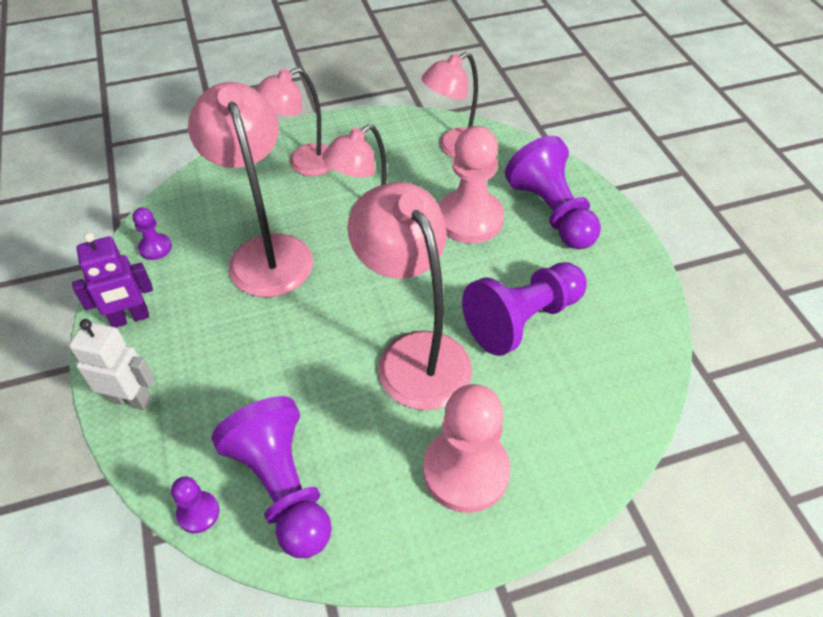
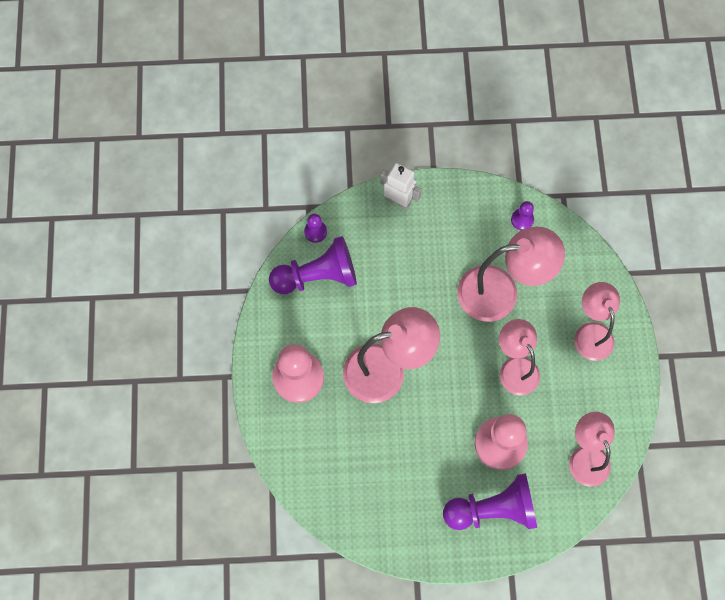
camera: 105 degrees right, 20 degrees up
white robot [69,319,155,410] -> white robot turned 90 degrees counterclockwise [380,163,422,210]
purple robot [72,232,153,327] -> none
purple pawn [462,262,587,356] -> none

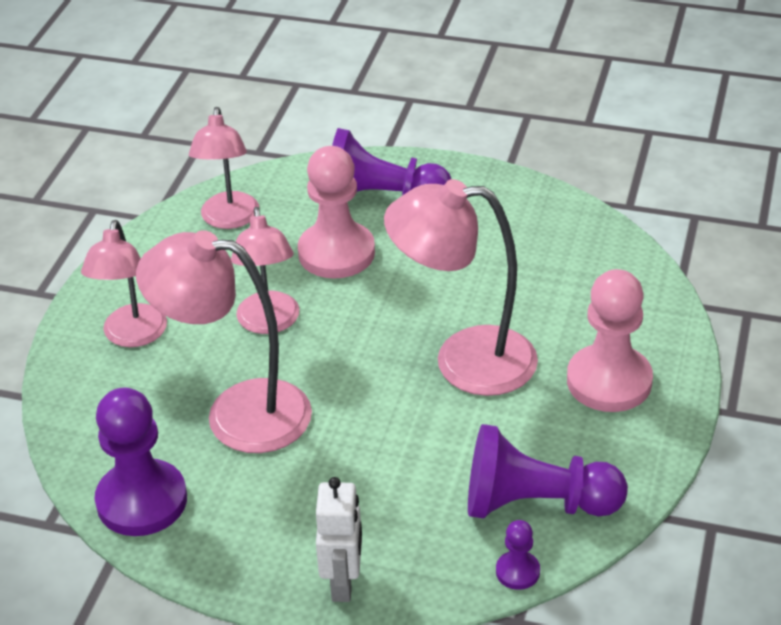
camera: 160 degrees left, 30 degrees down
white robot [380,163,422,210] -> white robot turned 135 degrees counterclockwise [316,477,362,602]
purple pawn [511,201,534,230] -> purple pawn [95,387,187,536], size x2.16

